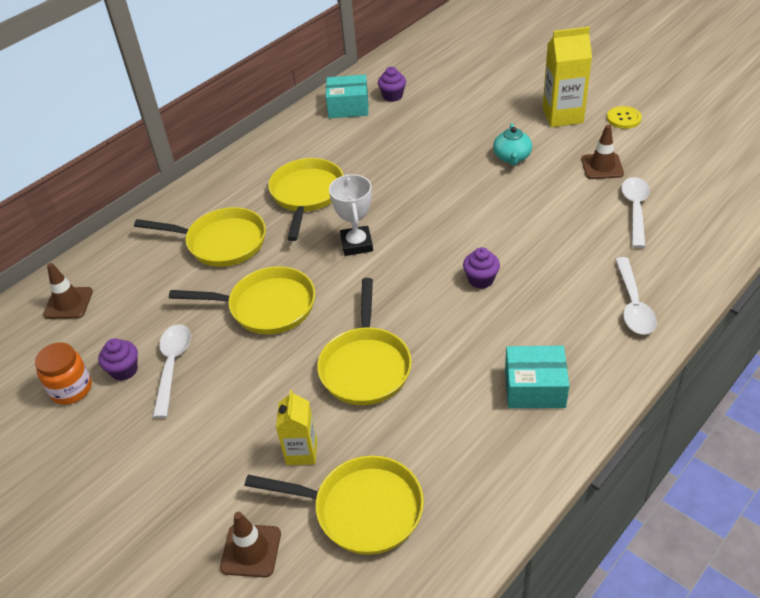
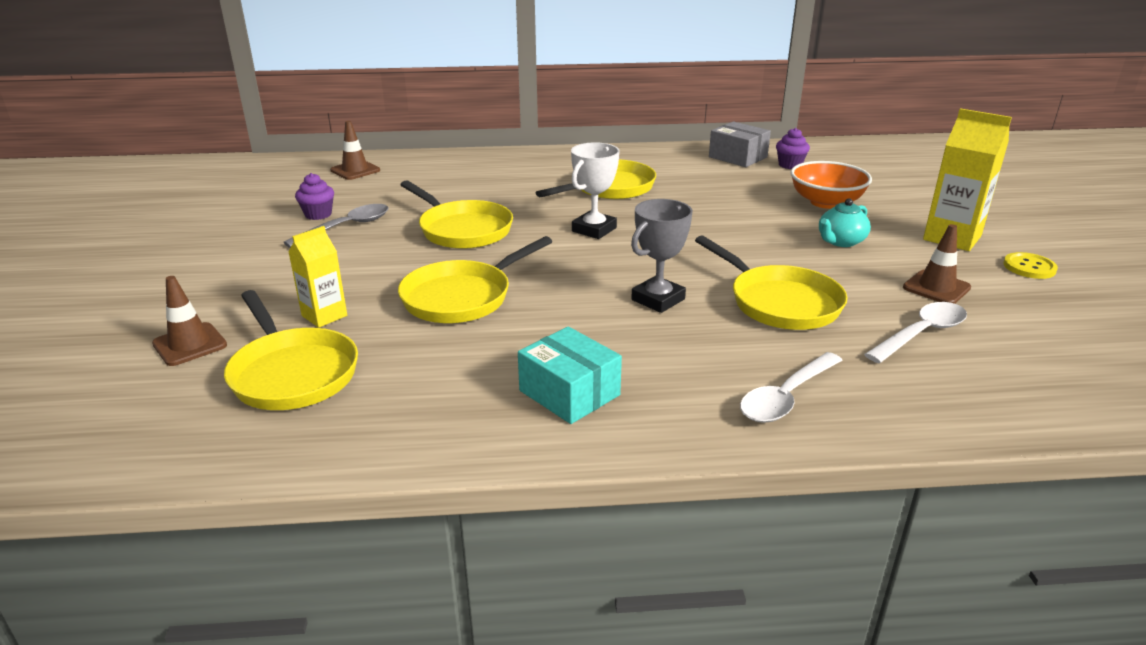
camera: 40 degrees right, 15 degrees down
orange jar [35,342,92,405] -> none
yellow pan [134,207,266,267] -> yellow pan moved to [695,235,847,330]
white spoon [153,324,191,418] -> grey spoon [283,204,388,248]
turquoise box [326,75,368,118] -> grey box [709,121,771,167]
purple cupcake [463,247,500,289] -> grey trophy [631,199,693,313]
none -> orange bowl [790,161,872,209]

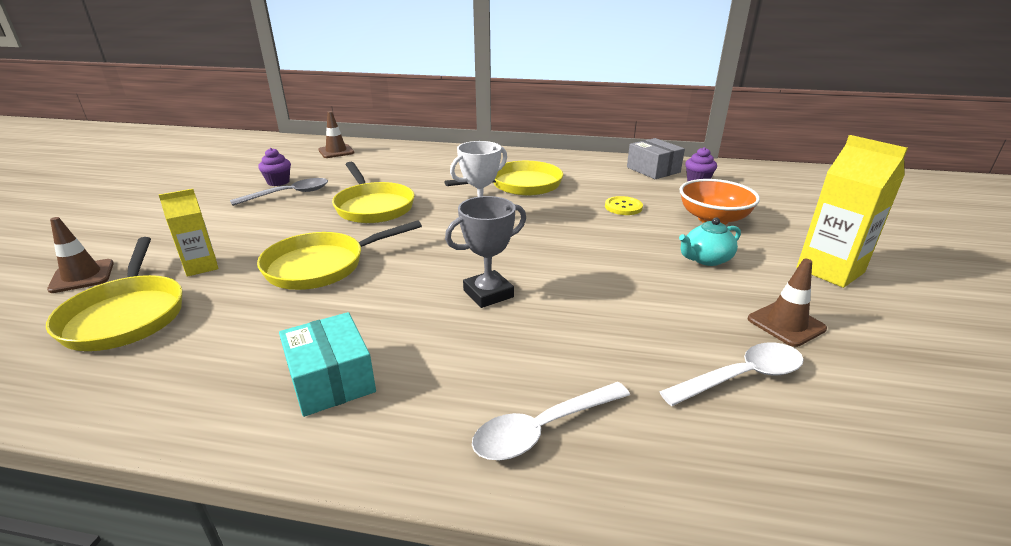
camera: 15 degrees right, 0 degrees up
yellow pan [695,235,847,330] -> none
yellow button [1003,252,1058,279] -> yellow button moved to [605,196,643,215]

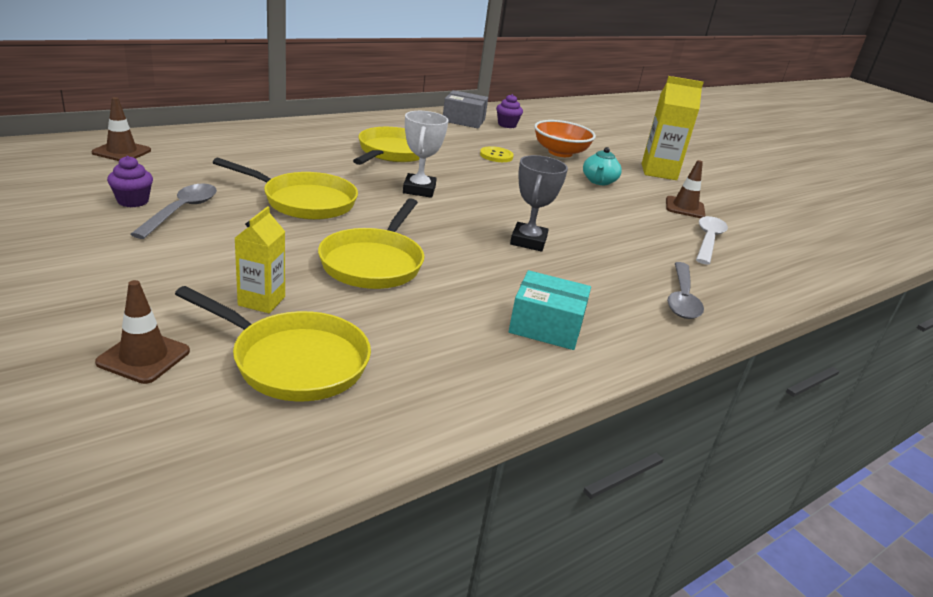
camera: 50 degrees left, 0 degrees up
white spoon [472,382,630,460] -> grey spoon [667,262,704,319]

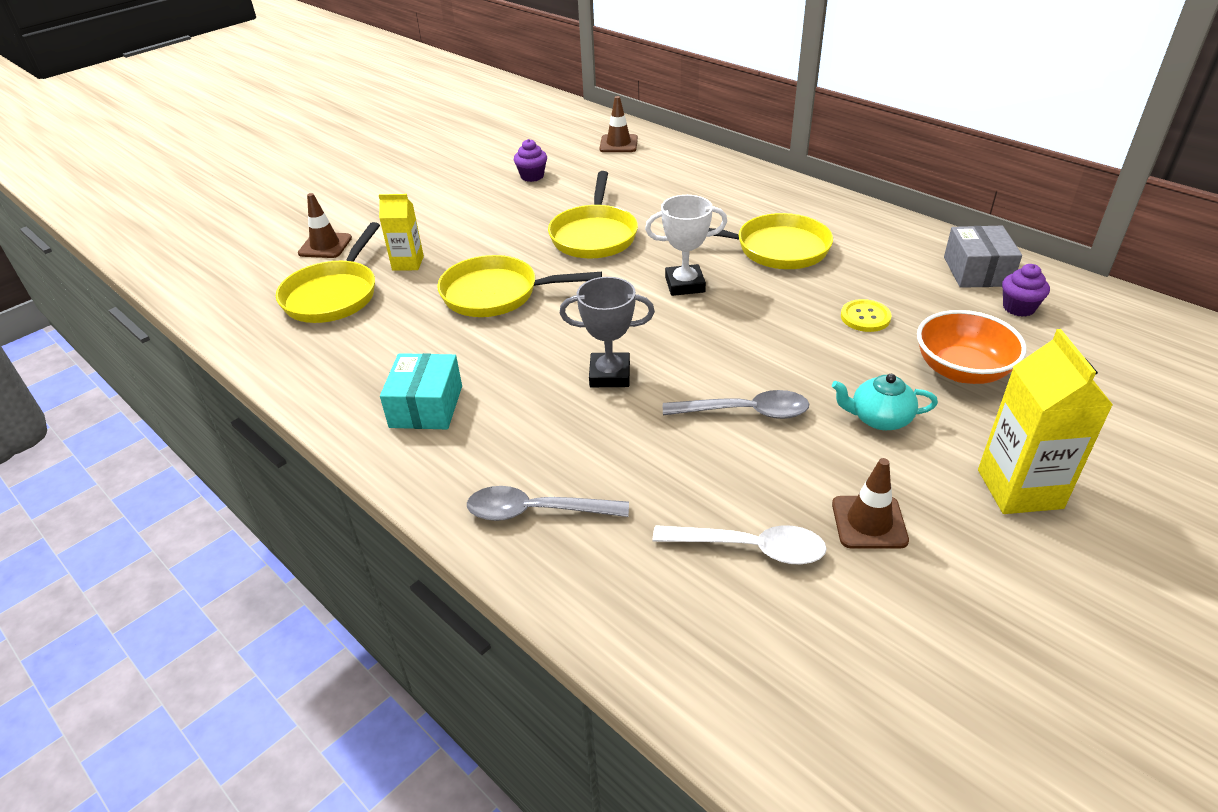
camera: 85 degrees right, 10 degrees up
grey spoon [130,184,217,239] -> grey spoon moved to [663,390,809,419]

